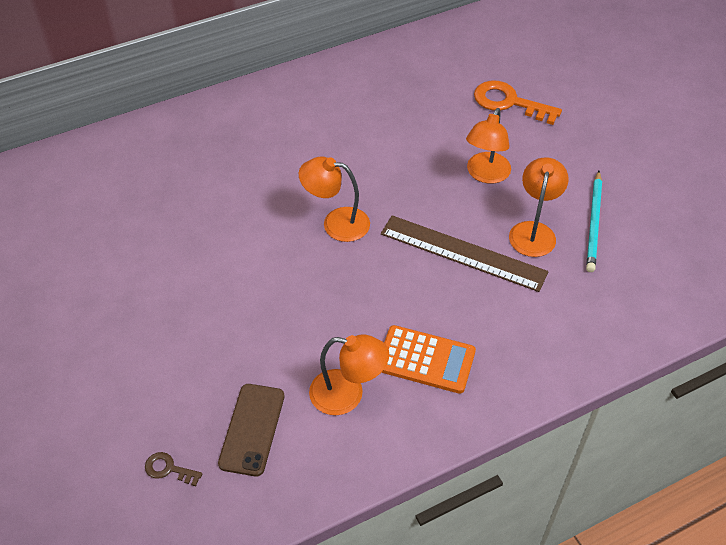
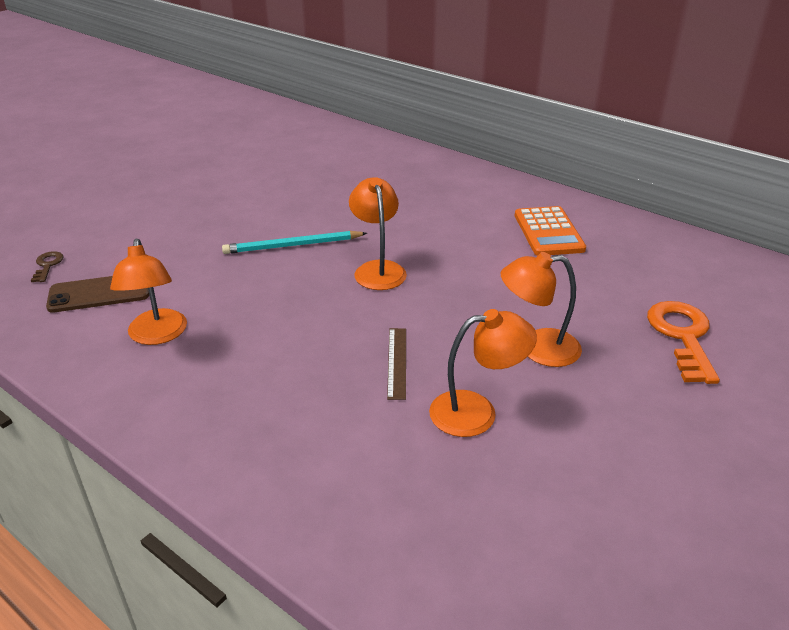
camera: 65 degrees right, 15 degrees down
brown ruler [381,215,548,292] -> brown ruler [387,328,406,400], size x0.50
orange calculator [381,325,476,394] -> orange calculator moved to [515,206,586,256]
turquoise pencil [586,171,602,272] -> turquoise pencil moved to [222,231,367,254]

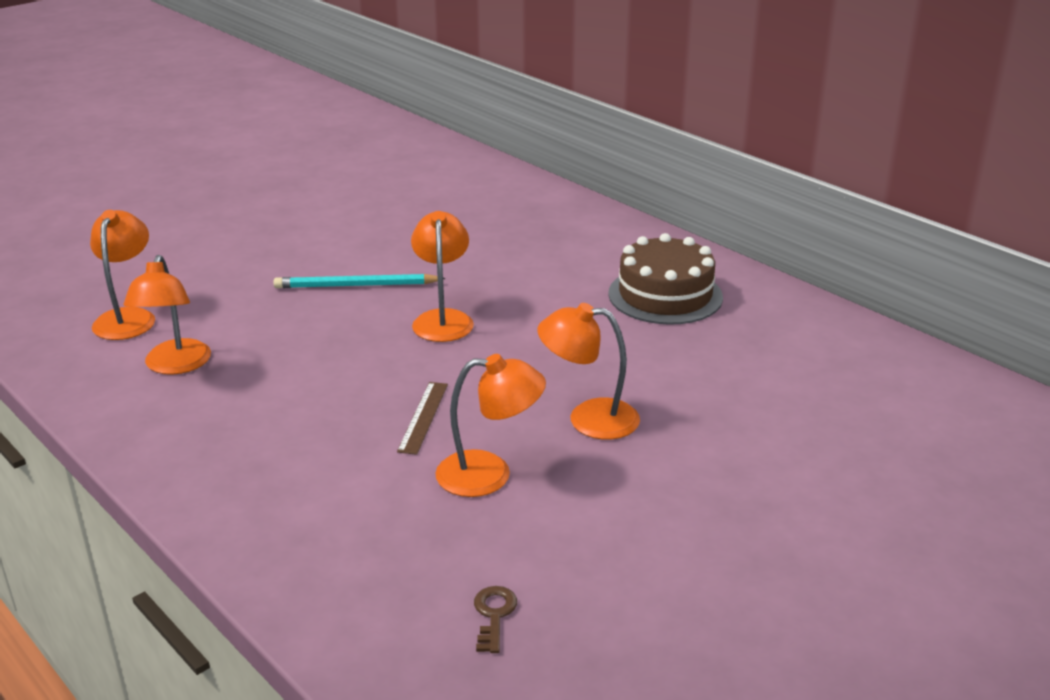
camera: 10 degrees right, 5 degrees down
brown key [31,251,64,282] -> brown key moved to [474,586,517,653]
brown phone [46,276,149,313] -> orange lamp [90,210,155,340]
orange calculator [515,206,586,256] -> brown cake [608,233,723,325]
orange key [647,301,720,384] -> none

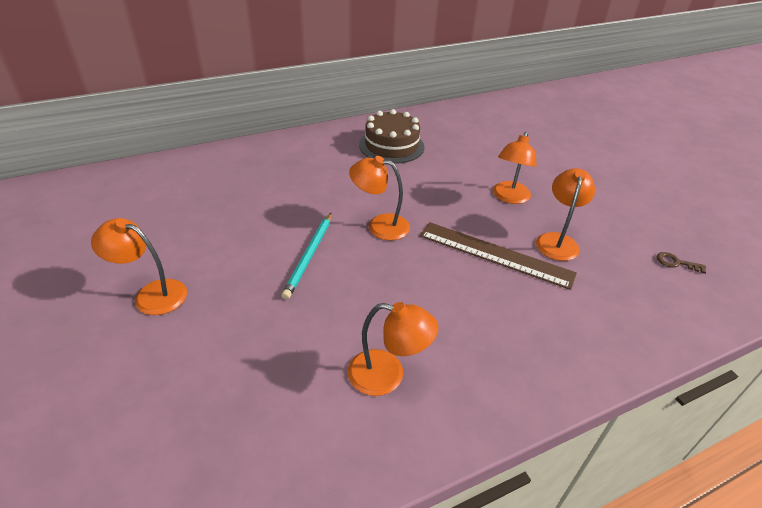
camera: 75 degrees left, 10 degrees up
orange lamp [90,210,155,340] -> orange lamp moved to [91,218,187,315]
brown ruler [397,382,448,455] -> brown ruler [420,222,577,290], size x2.00

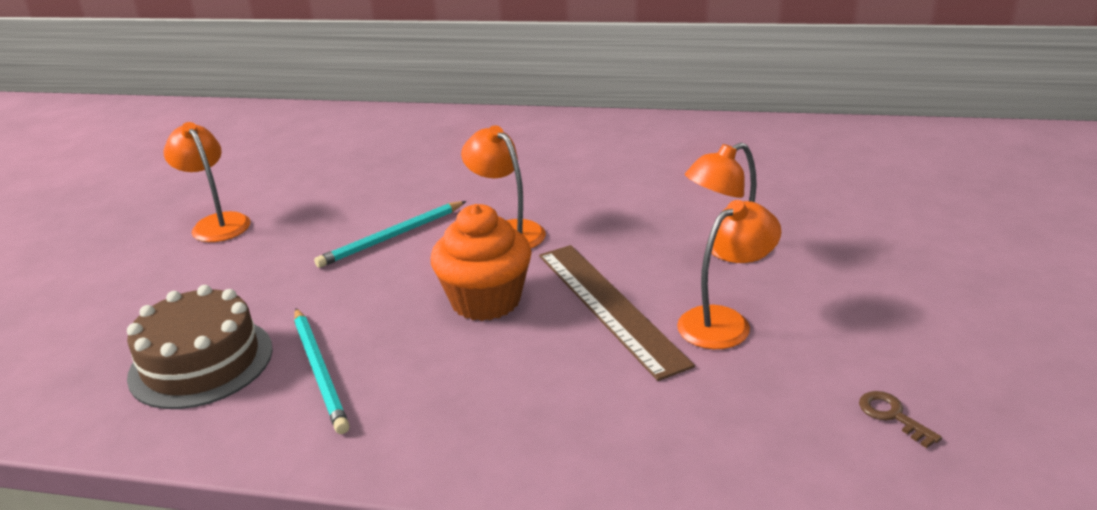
camera: 40 degrees right, 10 degrees down
orange lamp [348,302,438,396] -> turquoise pencil [294,308,350,434]
brown cake [359,109,424,164] -> brown cake moved to [127,285,273,409]
none -> orange cupcake [430,204,532,321]

